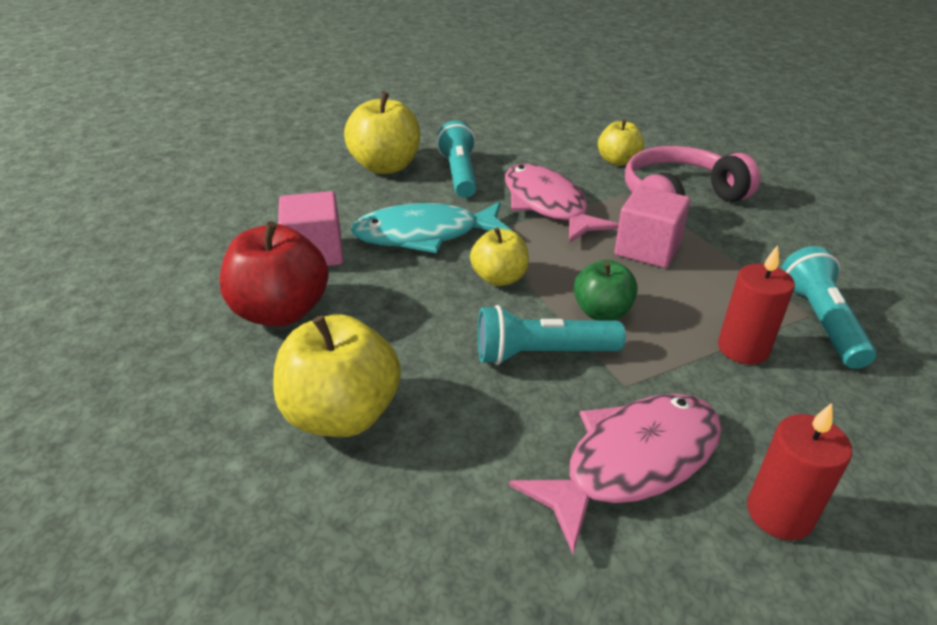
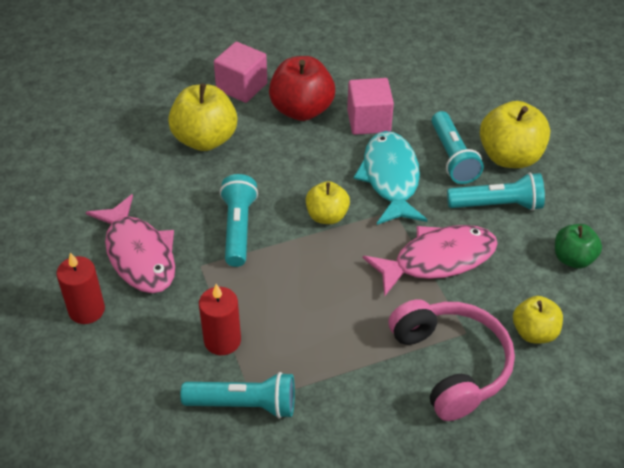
camera: 95 degrees right, 10 degrees up
green apple [574,260,638,321] -> green apple moved to [555,224,602,269]
pink cube [614,186,690,268] -> pink cube moved to [214,42,267,103]
none -> turquoise flashlight [431,111,484,184]

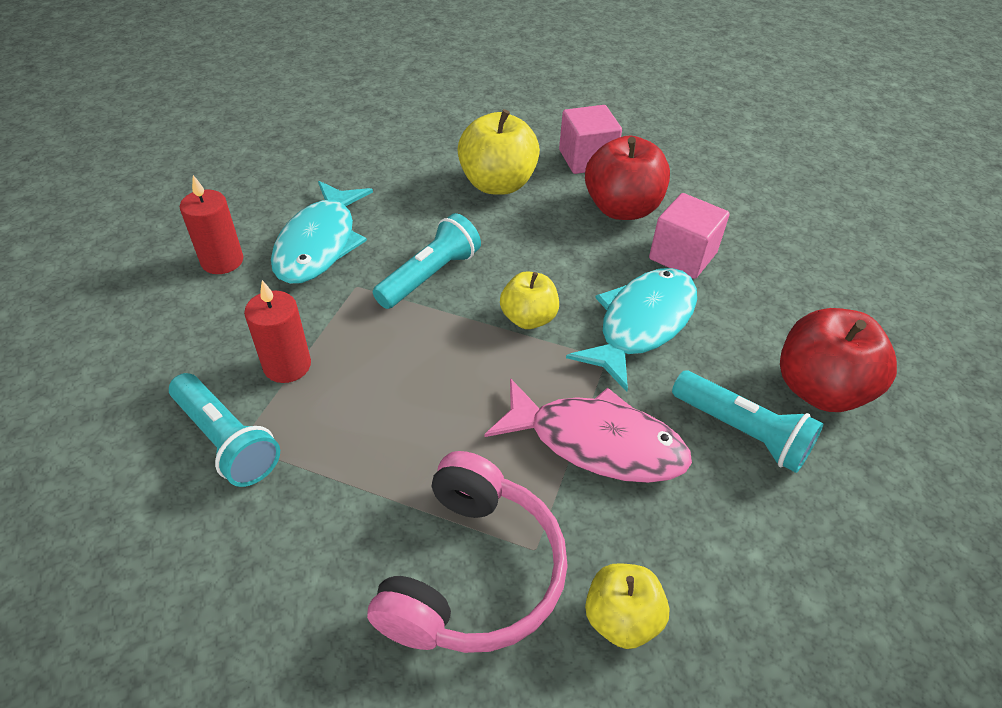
camera: 40 degrees right, 0 degrees up
pink fish [86,194,175,293] -> turquoise fish [271,181,373,284]
turquoise flashlight [431,111,484,184] -> none
yellow apple [480,101,550,168] -> red apple [780,308,897,412]
green apple [555,224,602,269] -> none

